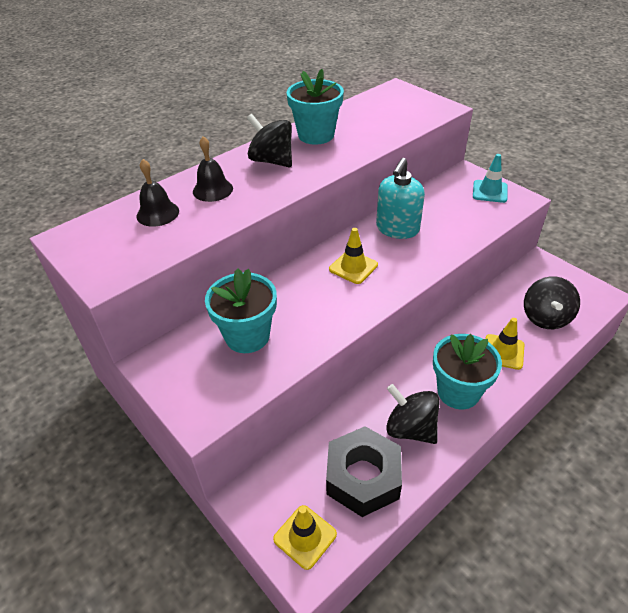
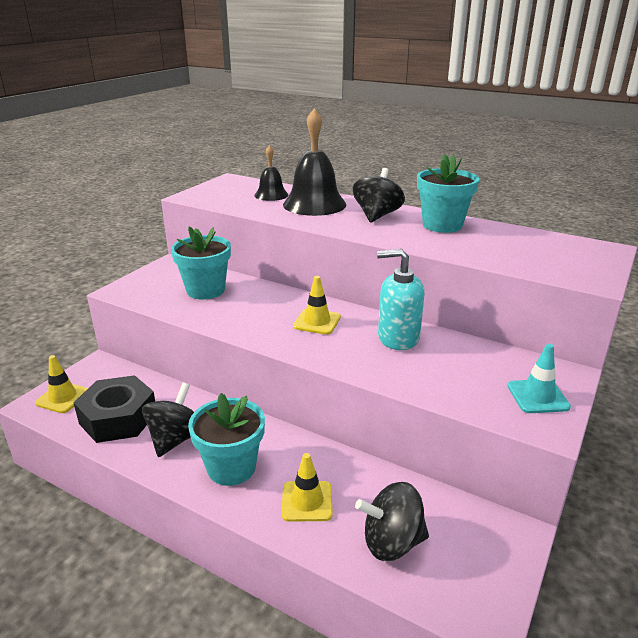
camera: 70 degrees right, 15 degrees down
black bell [193,136,233,202] -> black bell [283,108,346,216], size x1.78

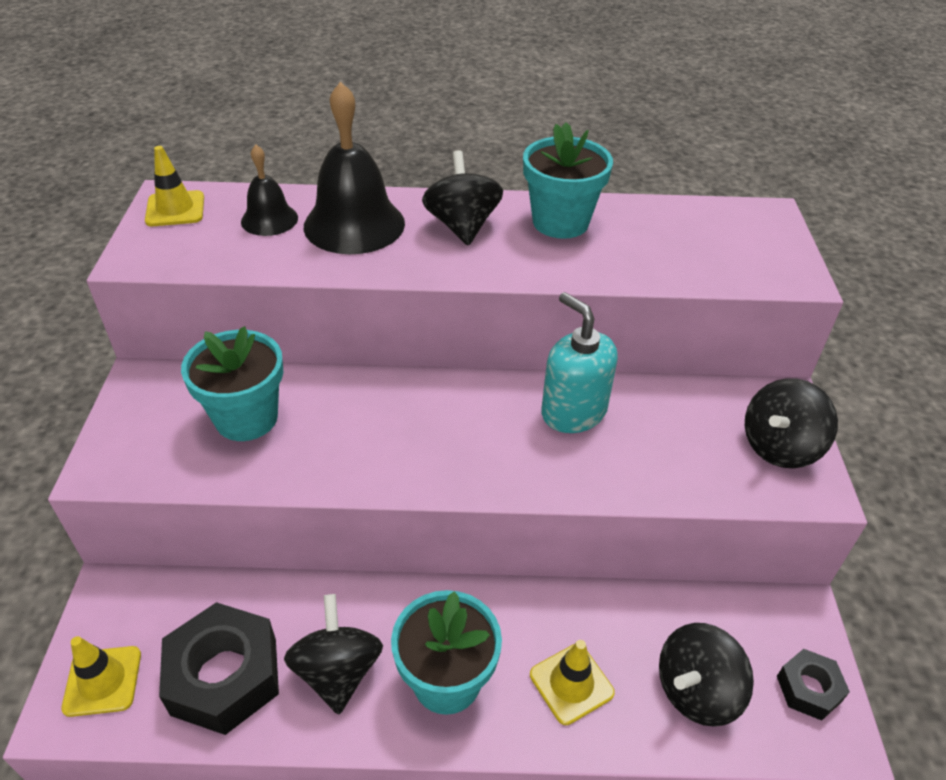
camera: 30 degrees left, 15 degrees up
yellow traffic cone [293,276,341,335] -> yellow traffic cone moved to [145,146,204,226]
turquoise soap dispenser [377,249,425,350] -> turquoise soap dispenser turned 75 degrees clockwise [541,292,618,433]
turquoise traffic cone [507,344,571,413] -> black spinning top [745,378,838,468]
none -> black nut [777,649,850,721]

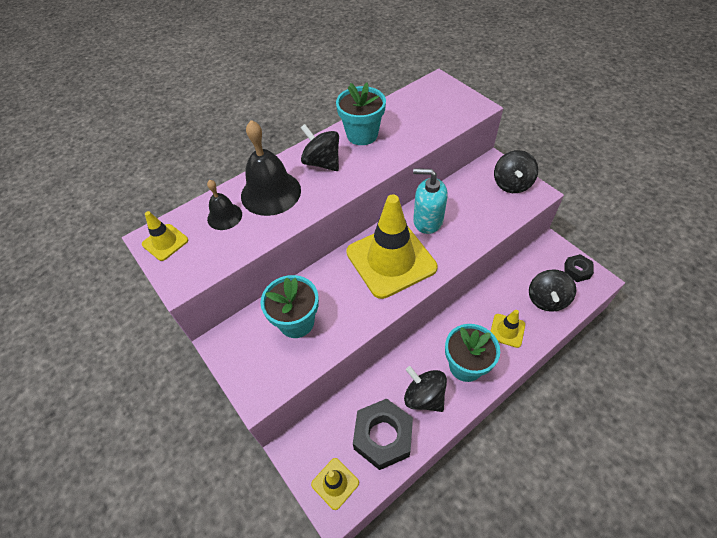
camera: 35 degrees left, 10 degrees up
none -> yellow traffic cone [346,194,437,299]

